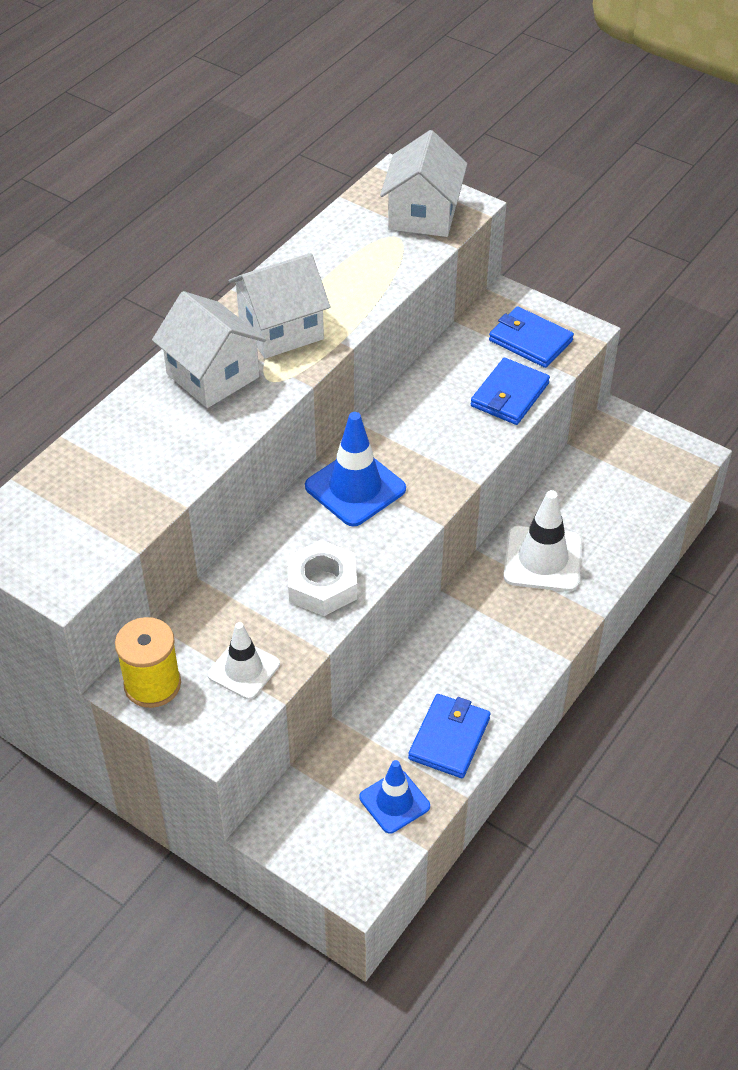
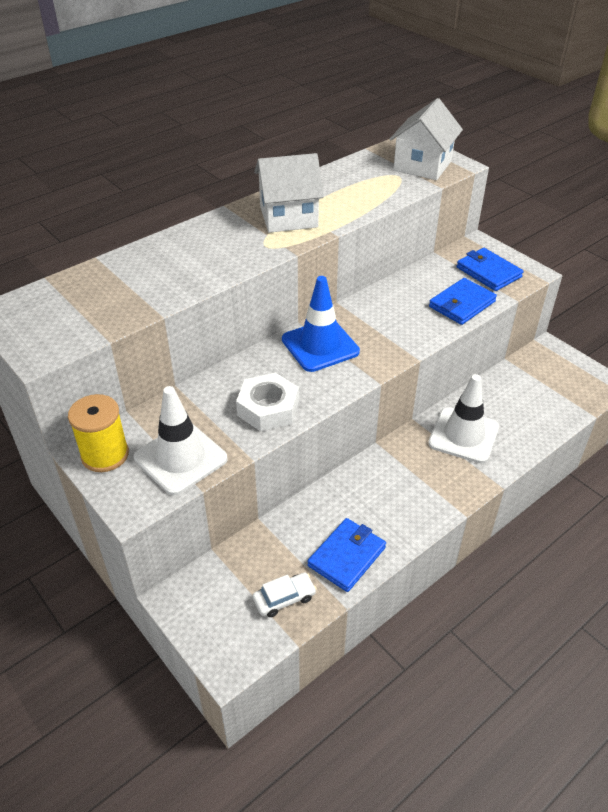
camera: 15 degrees right, 5 degrees down
white house [152,291,266,408] -> none
white traffic cone [208,622,280,700] -> white traffic cone [134,386,228,495], size x1.53
blue traffic cone [359,760,430,834] -> white car [253,573,317,617]

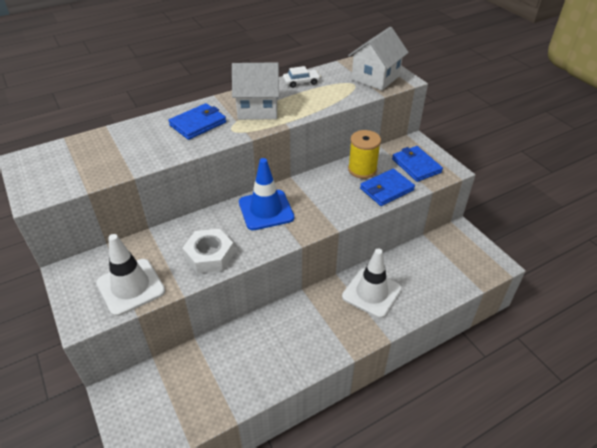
camera: 10 degrees right, 0 degrees up
yellow spool [68,394,129,472] -> yellow spool moved to [348,130,381,179]
white car [253,573,317,617] -> white car moved to [283,66,321,88]
blue wallet [307,518,386,592] -> blue wallet moved to [168,103,226,140]

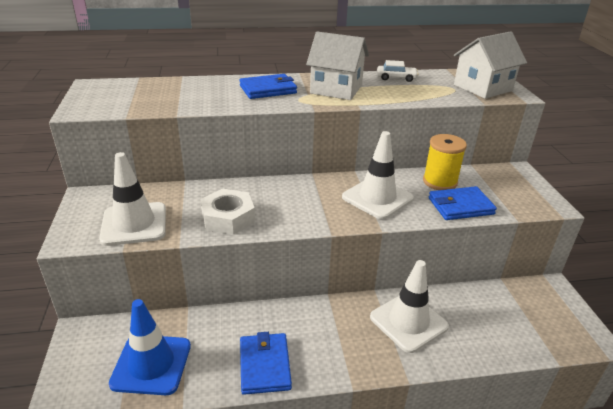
camera: 20 degrees right, 10 degrees down
blue traffic cone [239,158,294,230] -> blue traffic cone moved to [109,299,191,395]
blue wallet [392,146,443,182] -> blue wallet moved to [240,332,292,395]
none -> white traffic cone [342,131,414,219]

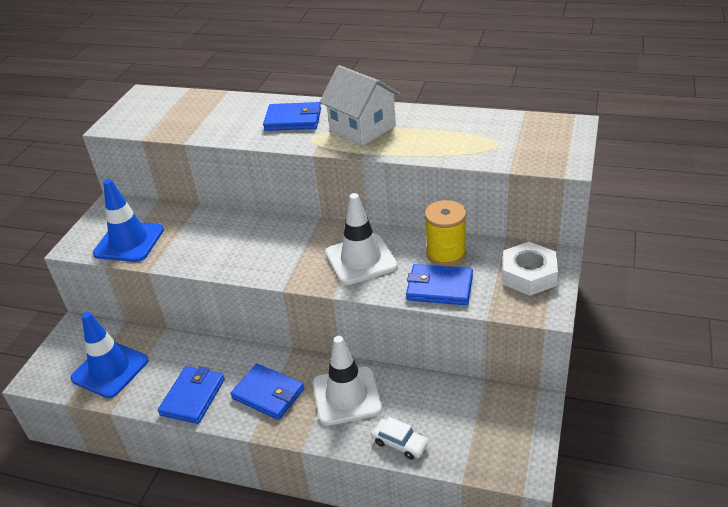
camera: 30 degrees right, 5 degrees up
white traffic cone [99,152,166,246] -> blue traffic cone [93,179,164,262]
white nut [200,189,255,235] -> white nut moved to [503,242,558,296]
white car [377,60,418,82] -> white car moved to [371,417,430,460]
white house [454,31,527,99] -> none
none -> blue wallet [231,364,304,420]

